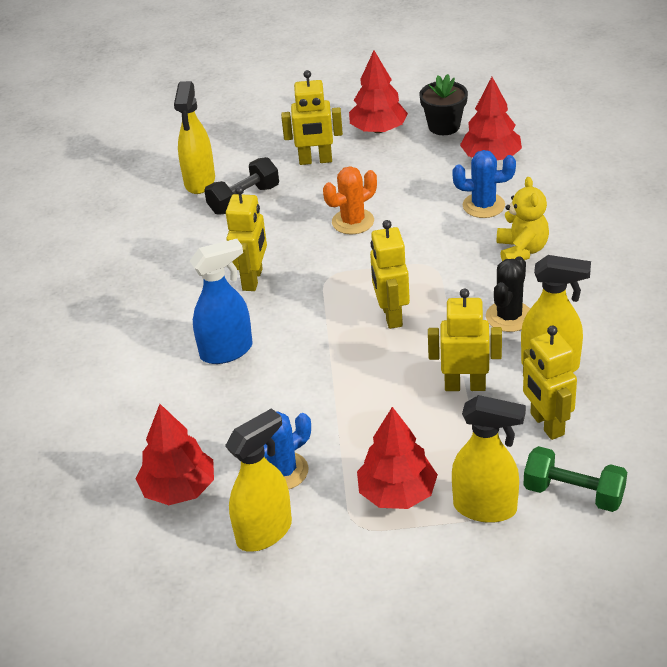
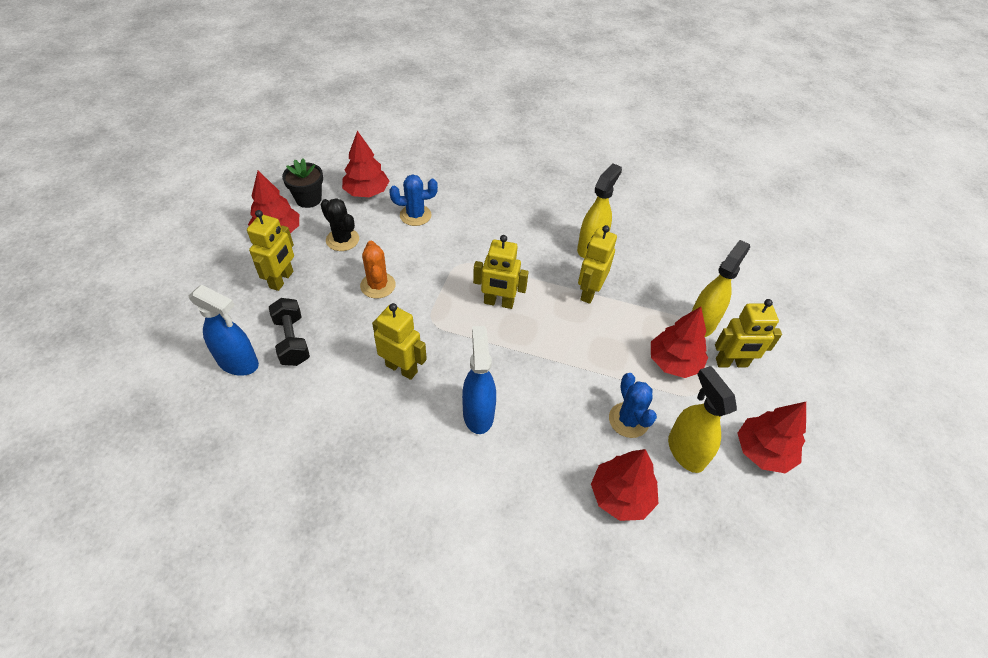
camera: 75 degrees left, 10 degrees up
yellow spray bottle [174,81,215,194] -> blue spray bottle [189,284,259,376]
blue cactus [452,150,516,218] -> blue cactus turned 60 degrees clockwise [389,174,438,226]
black cactus [486,256,530,332] -> black cactus moved to [320,198,359,251]
yellow teddy bear [497,177,549,261] -> none
yellow robot [523,326,577,440] -> yellow robot moved to [715,299,782,367]
green dumbbell [524,446,627,512] -> none
none -> red tree [738,402,806,473]

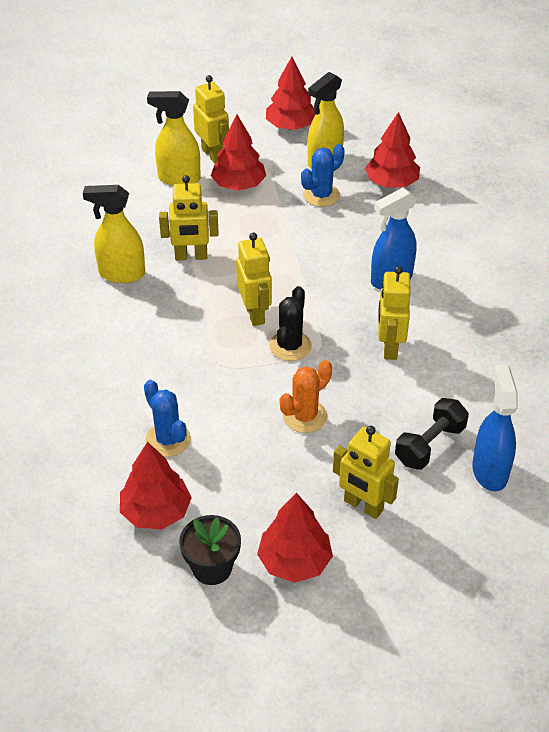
camera: 115 degrees left, 5 degrees down
yellow robot [247,210,294,291] -> yellow robot turned 135 degrees counterclockwise [333,426,399,519]
black cactus [320,198,359,251] -> black cactus moved to [269,286,312,361]

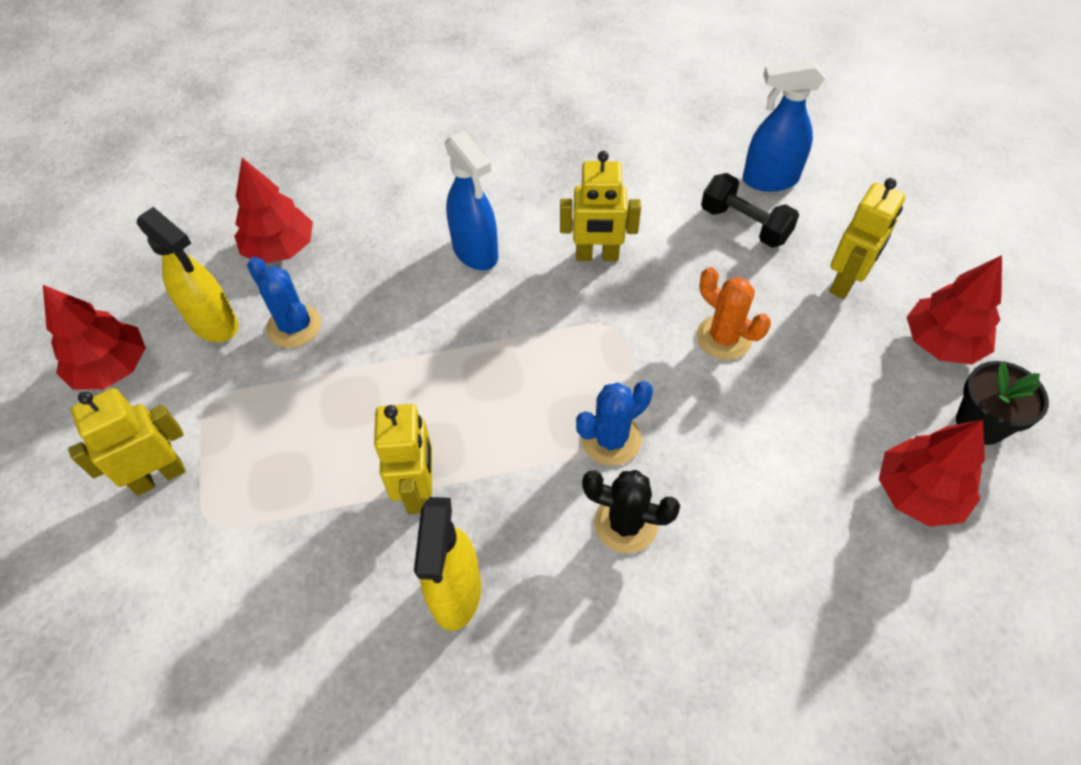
camera: 90 degrees left, 10 degrees up
blue cactus [144,380,191,457] -> blue cactus moved to [576,381,653,466]
yellow spray bottle [147,91,201,186] -> none
red tree [211,115,266,191] -> none
yellow robot [236,233,272,326] -> none
black cactus [269,286,312,361] -> black cactus moved to [582,470,680,553]

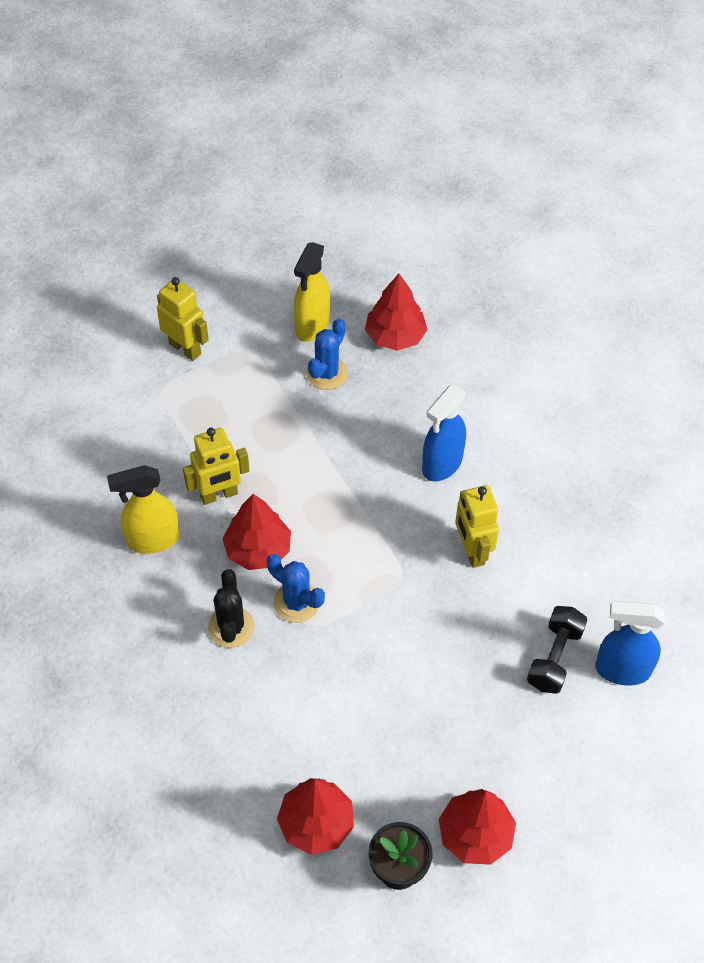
camera: 70 degrees right, 0 degrees up
red tree [43,285,146,390] -> red tree moved to [222,494,291,570]
orange cactus [697,267,771,360] -> none
blue spray bottle [743,59,825,192] -> blue spray bottle turned 60 degrees counterclockwise [595,601,665,686]
yellow robot [829,178,905,299] -> none

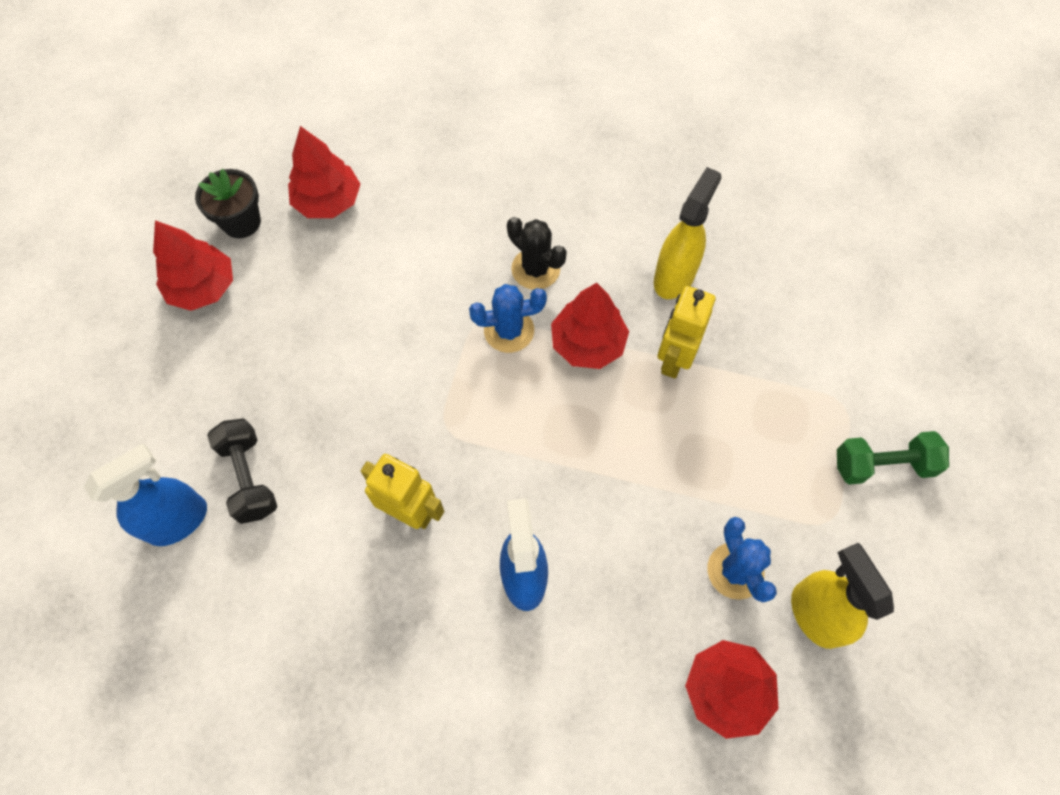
camera: 135 degrees right, 10 degrees up
yellow robot [157,277,209,361] -> green dumbbell [837,431,949,485]

